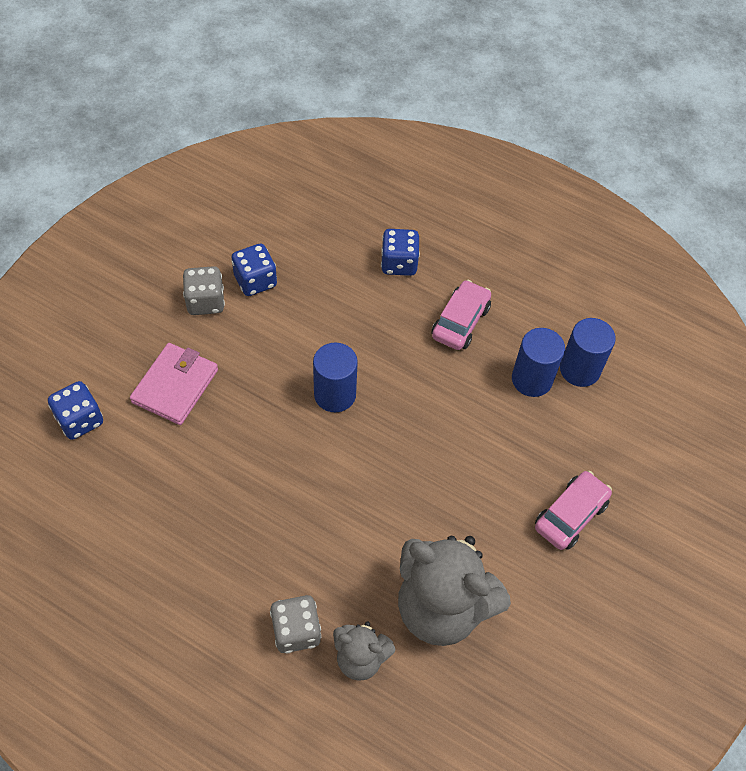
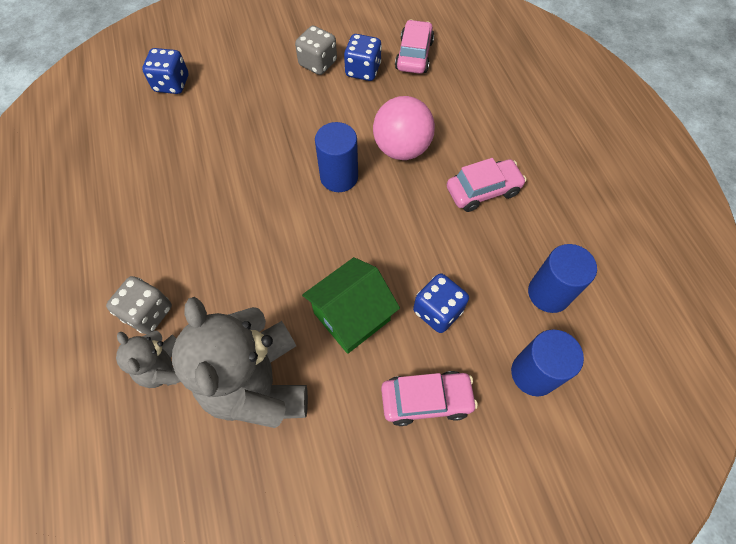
camera: 45 degrees right, 5 degrees up
pink wallet [130,343,218,425] -> none
blue dice [381,229,420,276] -> blue dice moved to [413,273,469,333]
blue cylinder [512,328,565,397] -> blue cylinder moved to [511,329,584,396]
none -> green house [302,257,400,354]
none -> pink ball [373,96,435,160]
none -> pink car [395,20,434,74]

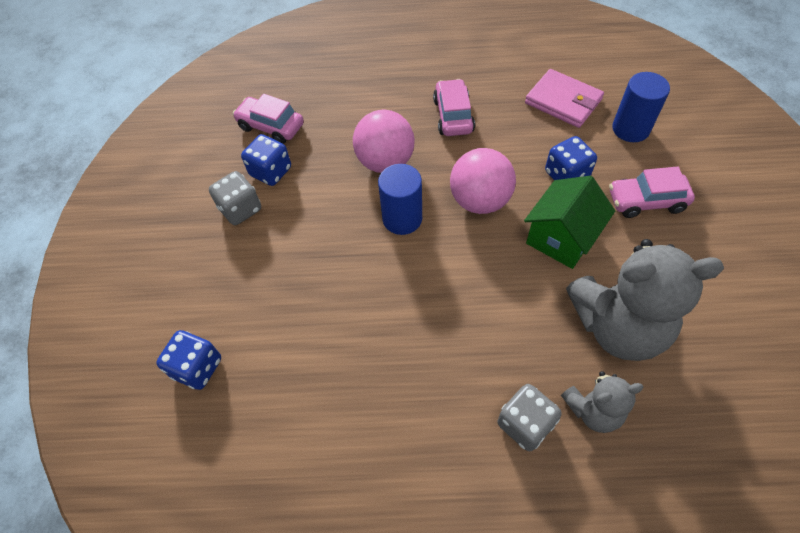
camera: 70 degrees left, 5 degrees down
green house [302,257,400,354] -> green house turned 60 degrees clockwise [524,176,615,269]
pink car [381,371,478,426] -> pink car turned 105 degrees counterclockwise [609,167,695,218]
blue cylinder [528,244,597,313] -> pink wallet [525,69,604,128]
none -> pink ball [450,148,516,214]

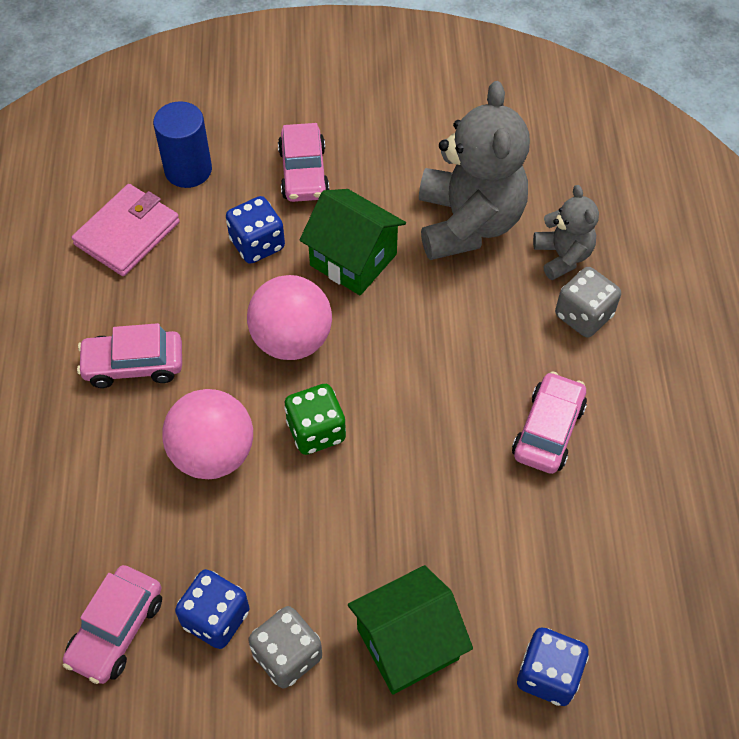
camera: 95 degrees left, 0 degrees up
blue cylinder [378,164,422,235] -> green dice [284,384,346,455]
none -> green house [348,565,473,694]
none -> pink car [512,371,587,474]

